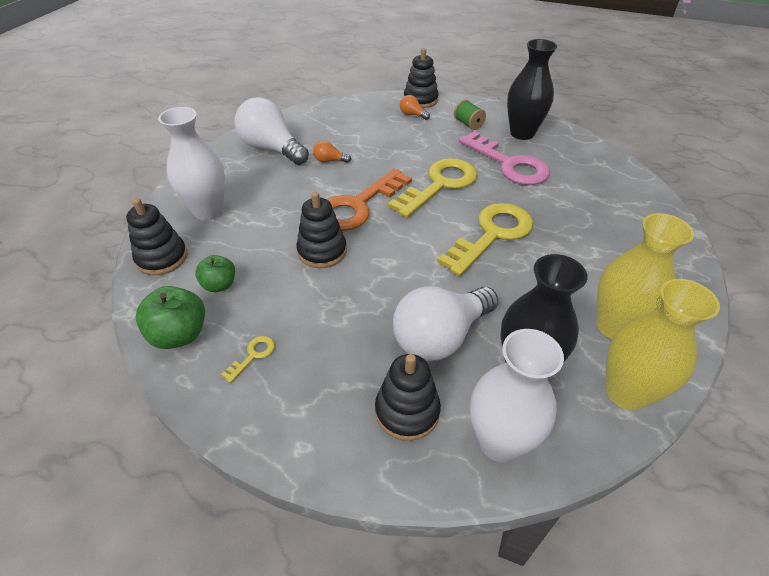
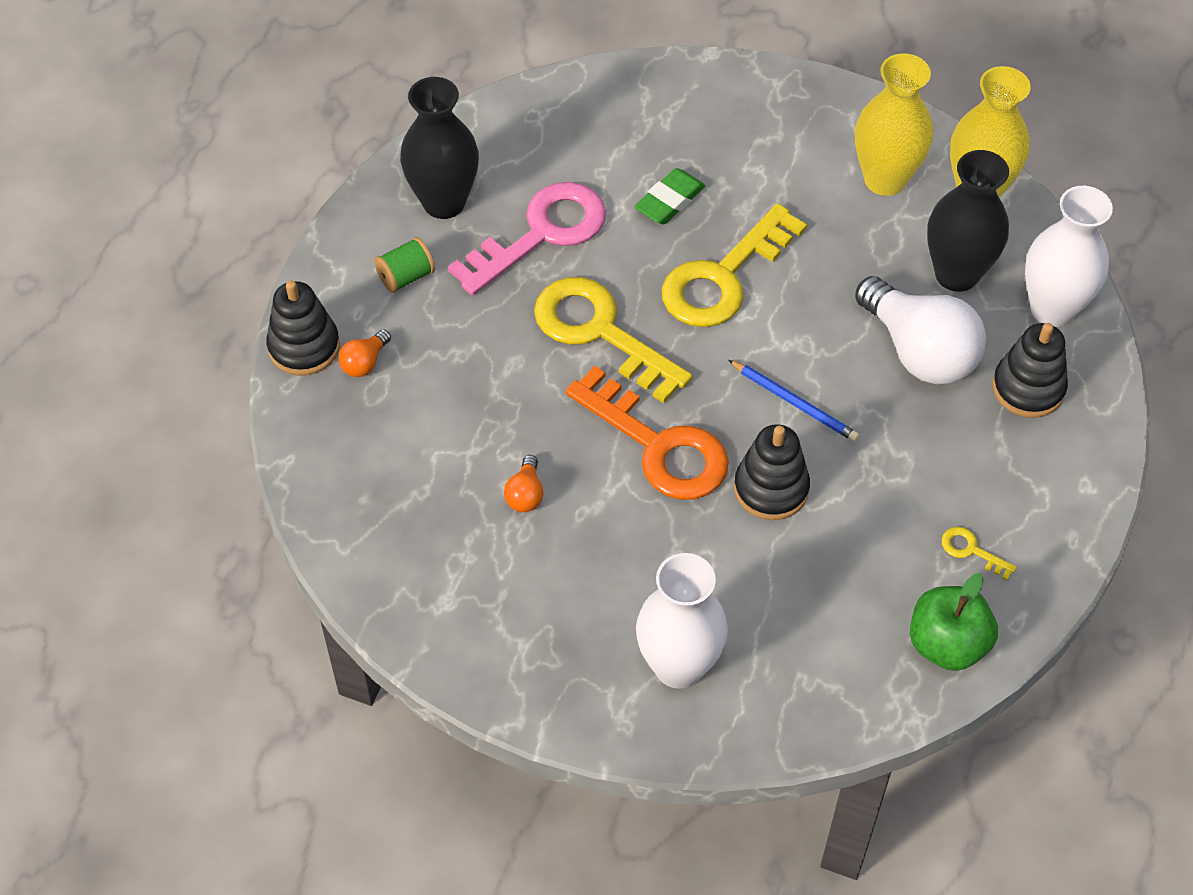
camera: 90 degrees left, 10 degrees up
black stacking toy [126,198,187,275] -> none
green apple [195,255,235,292] -> none
white light bulb [235,97,309,165] -> none
yellow key [437,203,533,276] -> yellow key turned 90 degrees counterclockwise [662,203,807,327]
none -> green eraser [634,168,705,225]
none -> blue pencil [728,360,859,442]

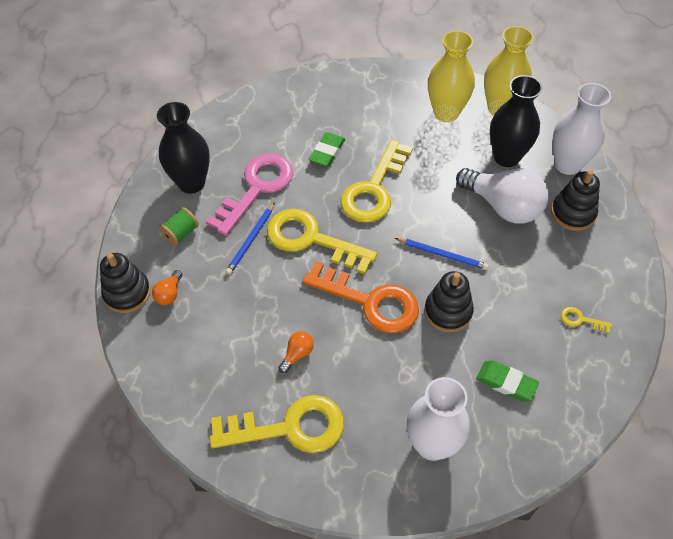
camera: 15 degrees left, 0 degrees up
orange light bulb [504,455,544,512] -> orange light bulb turned 135 degrees counterclockwise [279,331,314,373]
green apple [910,573,998,671] -> none
none -> yellow key [210,395,344,453]
none -> blue pencil [226,202,275,275]
none -> green eraser [476,360,539,402]

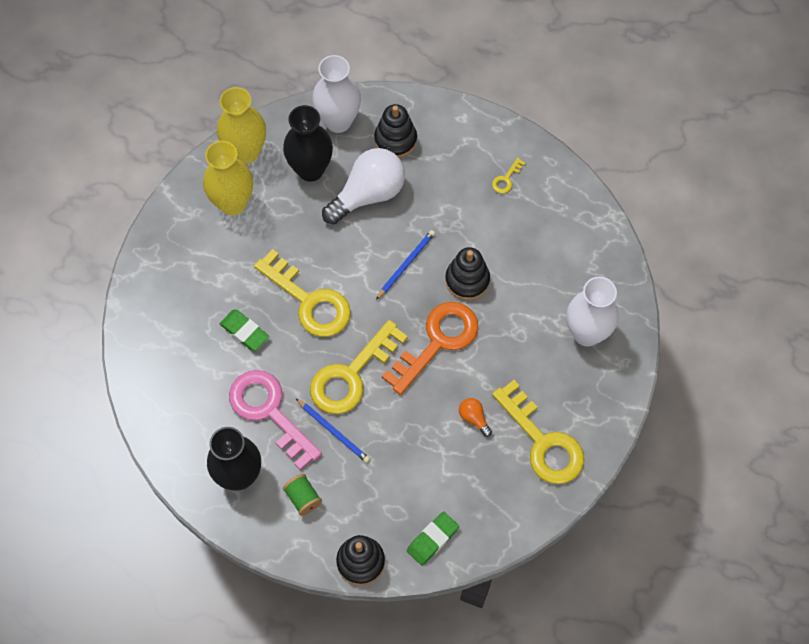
camera: 75 degrees left, 10 degrees up
orange light bulb [152,270,182,305] -> none
yellow key [210,395,344,453] -> yellow key turned 135 degrees clockwise [492,380,584,484]
green eraser [476,360,539,402] -> green eraser moved to [407,512,459,566]

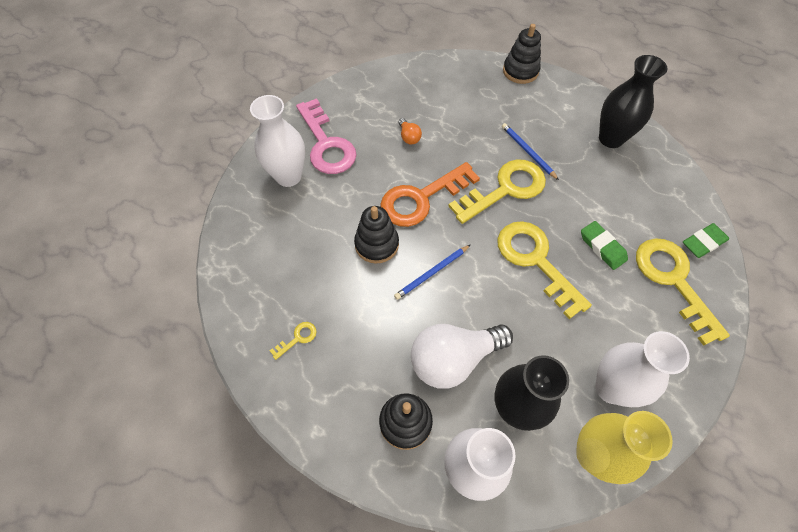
camera: 165 degrees left, 5 degrees down
yellow vase [203,141,253,216] -> white vase [595,331,690,407]
pink key [229,370,322,470] -> pink key moved to [296,98,357,174]
green spool [283,474,322,516] -> none
green eraser [407,512,459,566] -> green eraser moved to [683,223,729,258]
yellow key [492,380,584,484] -> yellow key moved to [636,238,730,346]

